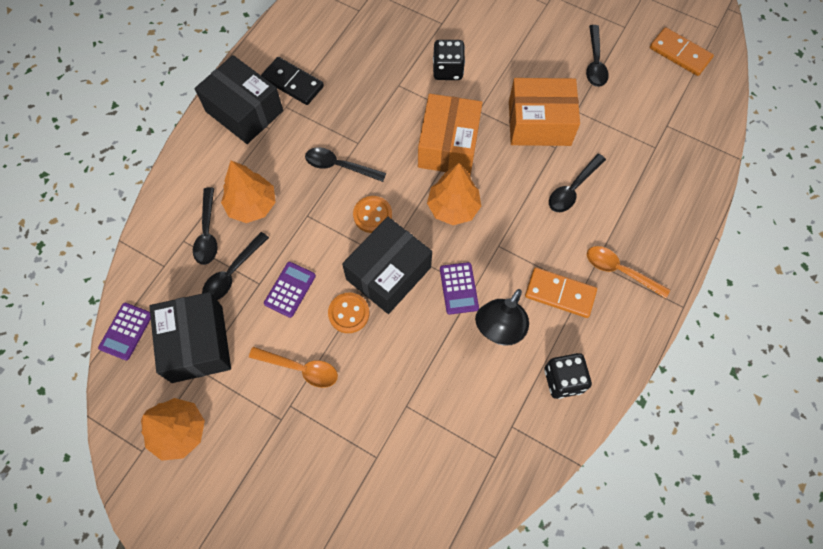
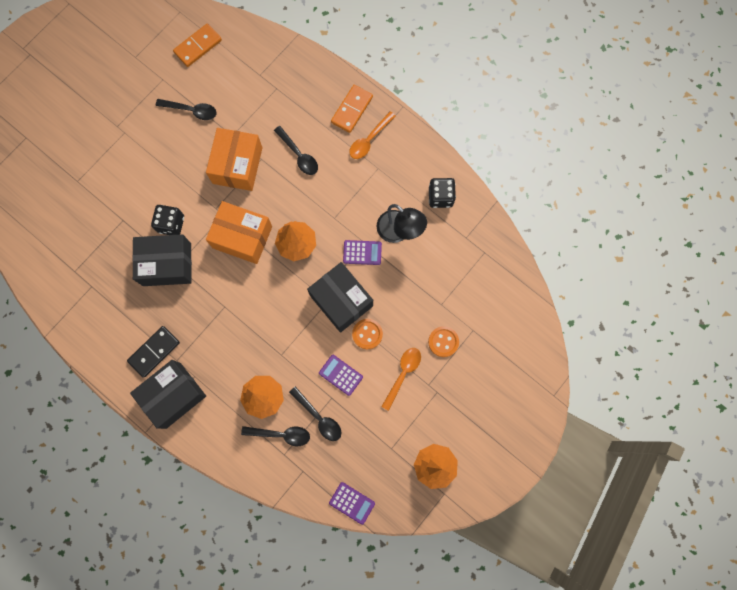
camera: 80 degrees left, 10 degrees up
black box [149,292,231,383] -> black box moved to [132,234,192,286]
black spoon [305,147,386,182] -> none
orange button [353,196,392,233] -> orange button moved to [428,326,459,357]
orange domino [525,267,597,318] -> orange domino moved to [331,85,373,133]

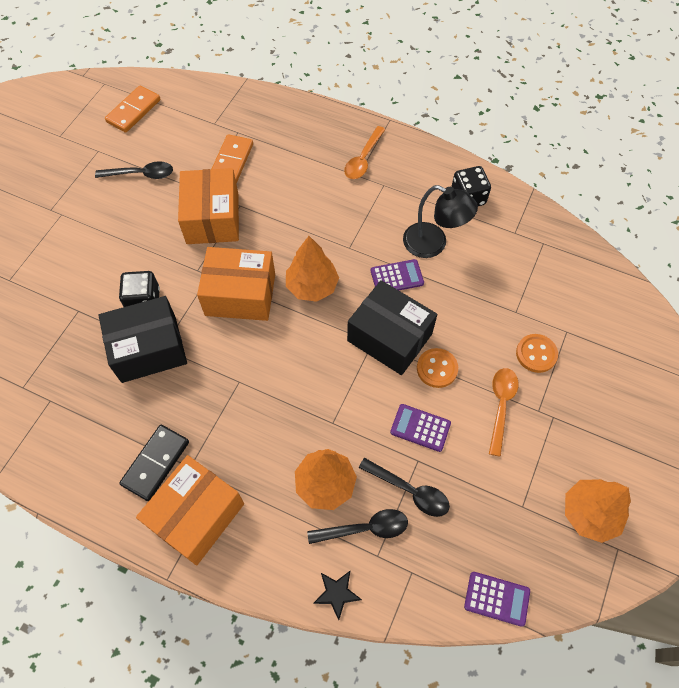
camera: 15 degrees left, 15 degrees down
black box [130,360,206,429] -> orange box [136,455,244,566]
black spoon [274,126,318,175] -> none
orange domino [331,85,373,133] -> orange domino moved to [212,134,253,184]
none -> black star [313,571,362,620]

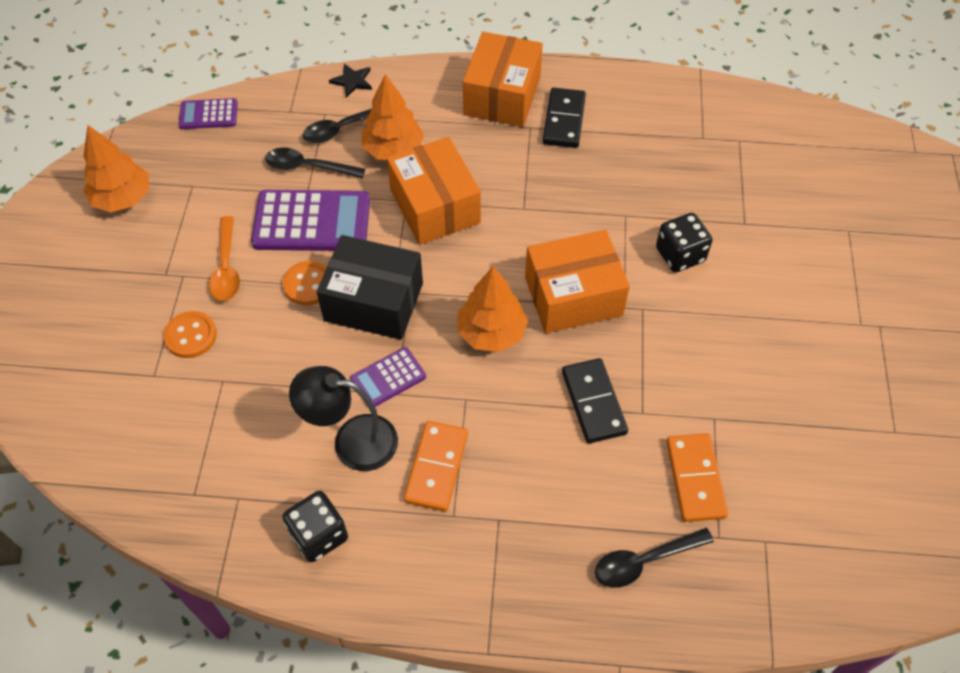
camera: 160 degrees right, 5 degrees down
black spoon [95,161,173,179] -> black spoon moved to [595,528,714,588]
black box [98,296,187,383] -> none
orange domino [105,85,161,133] -> orange domino moved to [404,421,468,512]
orange box [178,168,239,244] -> orange box moved to [387,137,481,245]
orange spoon [344,126,385,179] -> none
purple calculator [390,404,451,452] -> purple calculator [251,190,370,251], size x1.86
none -> black domino [562,358,628,444]

